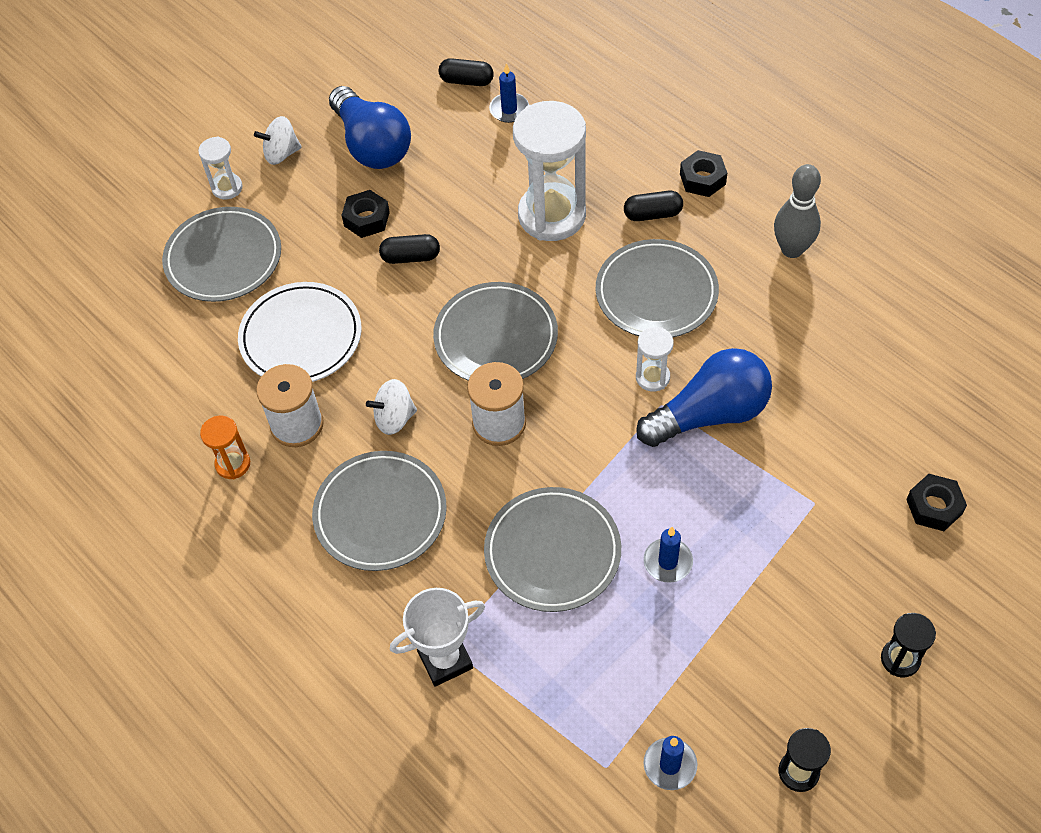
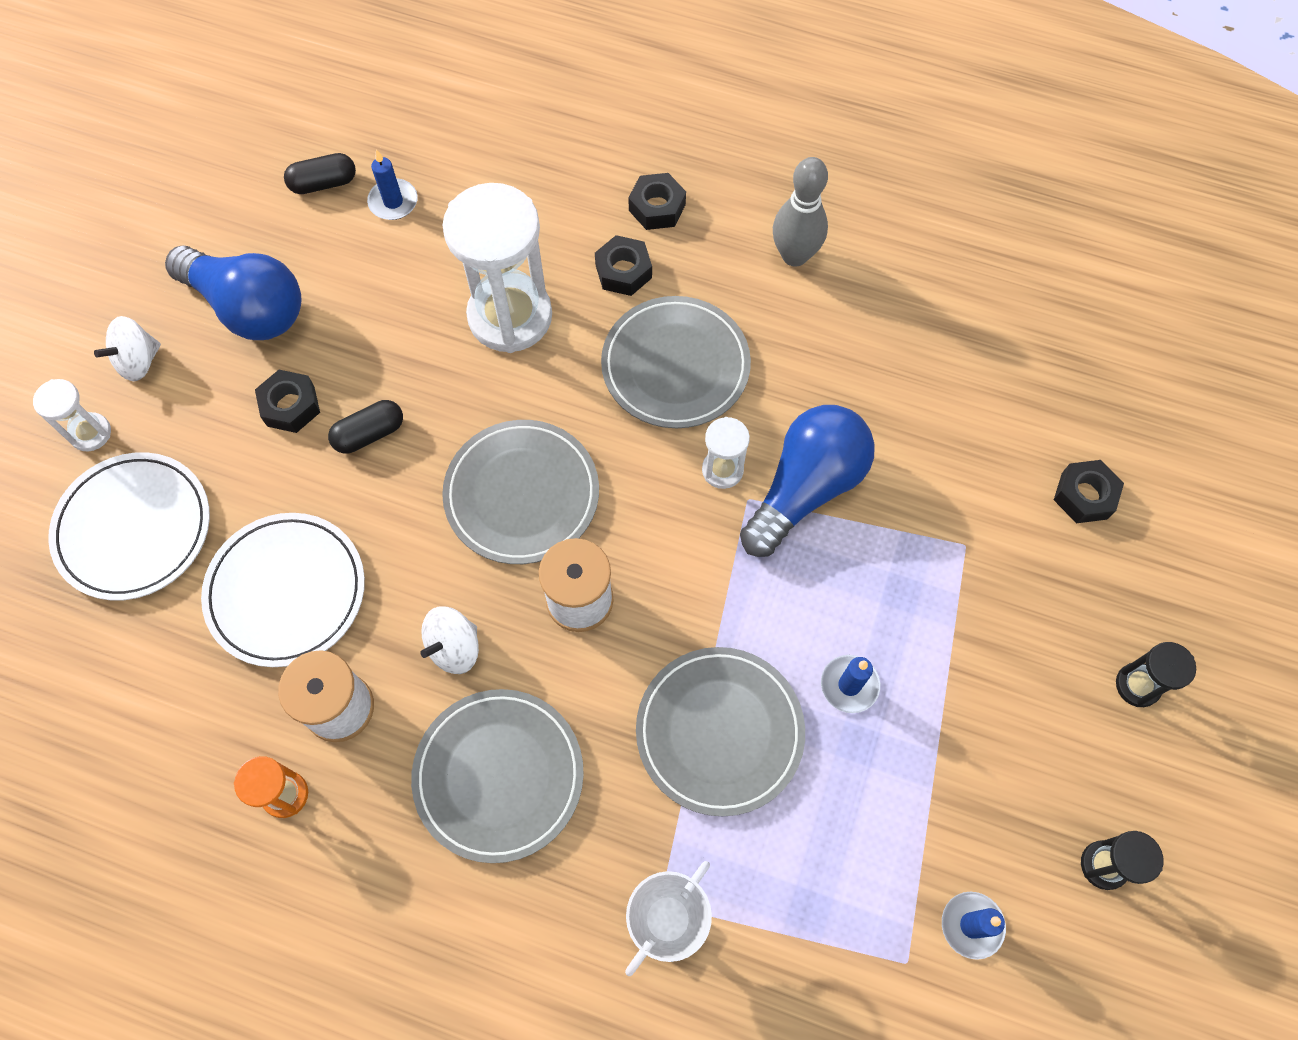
camera: 30 degrees left, 10 degrees up
grey plate [162,207,281,302] -> white plate [48,452,210,601]
black capsule [624,191,683,221] -> black nut [595,235,652,296]

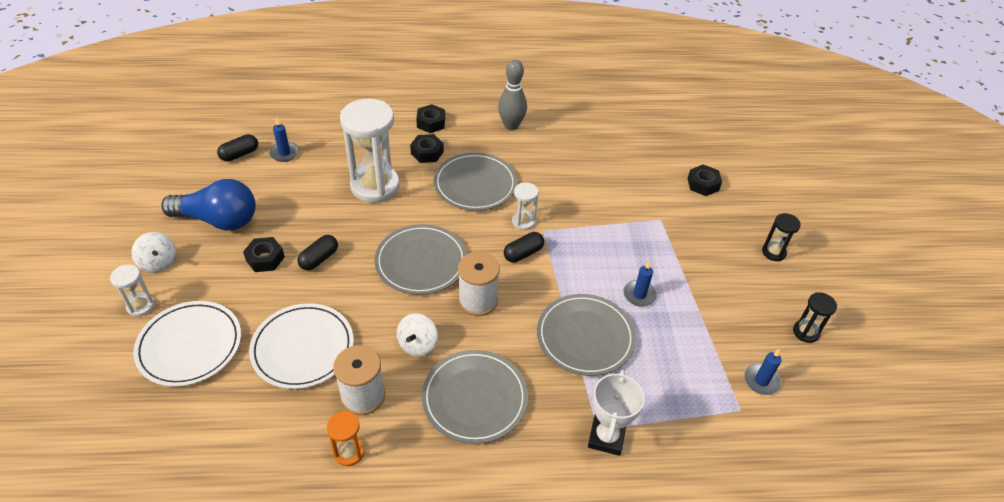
camera: 25 degrees left, 20 degrees down
white spinning top [94,316,161,381] -> white spinning top turned 60 degrees counterclockwise [131,232,176,273]
blue light bulb [740,405,875,557] -> none
none -> black capsule [504,232,544,262]

